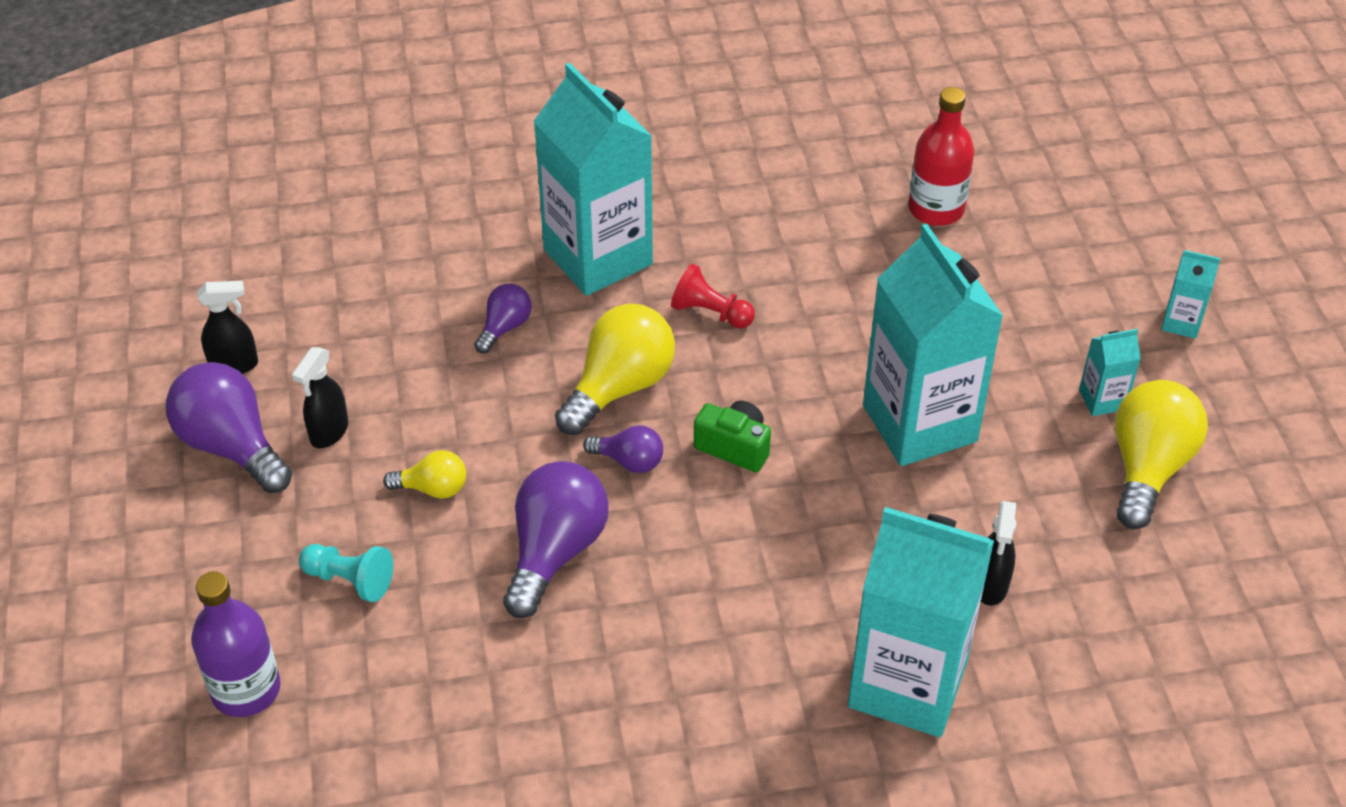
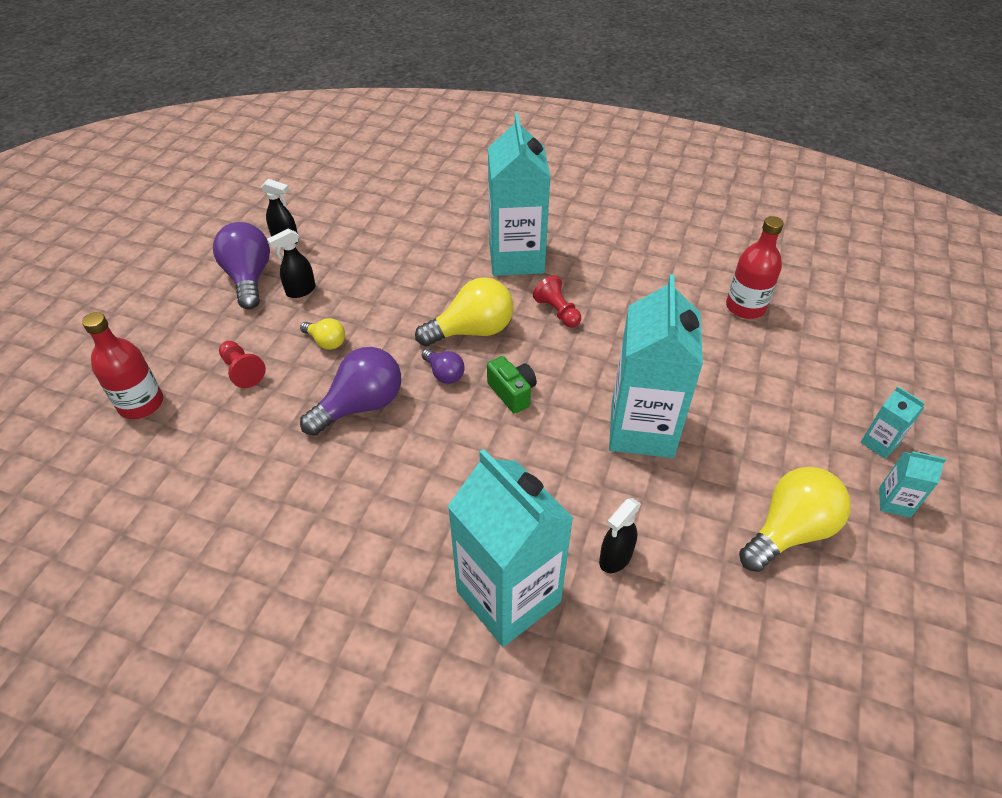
camera: 30 degrees right, 0 degrees up
purple bottle [191,572,281,717] -> red bottle [82,312,163,419]
turquoise pawn [299,544,393,602] -> red pawn [219,341,266,388]
purple light bulb [474,284,532,353] -> none
turquoise carton [1079,329,1141,416] -> turquoise carton moved to [879,451,946,518]

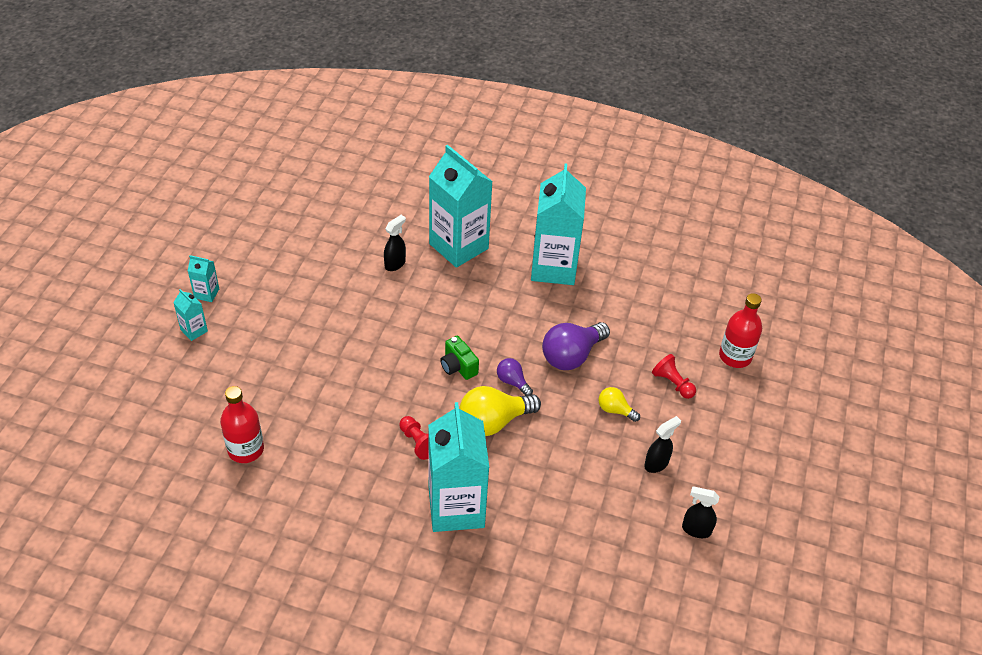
camera: 175 degrees right, 0 degrees up
purple light bulb [213,222,270,310] -> none
turquoise carton [609,274,703,458] -> turquoise carton moved to [531,164,586,285]
yellow light bulb [739,467,851,572] -> none

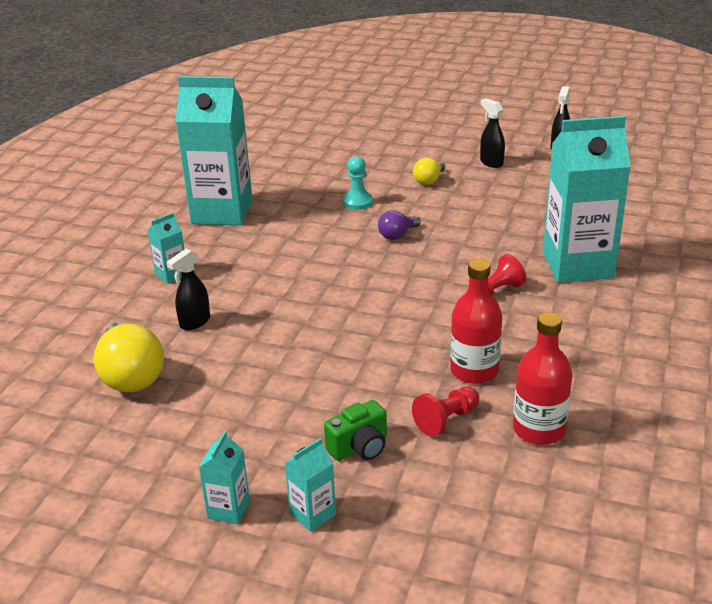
camera: 85 degrees left, 15 degrees down
black spray bottle [384,215,406,271] -> black spray bottle turned 90 degrees counterclockwise [166,249,210,330]
turquoise carton [429,145,493,268] -> turquoise carton [147,213,184,284], size x0.42
green camera [440,336,479,380] -> green camera moved to [324,400,387,461]
yellow light bulb [459,386,541,436] -> yellow light bulb moved to [93,322,164,392]
purple light bulb [542,322,610,370] -> turquoise pawn [343,156,373,210]
red pawn [652,354,696,399] -> red pawn moved to [412,387,479,436]
red bottle [719,293,762,368] -> red bottle moved to [450,259,502,384]

